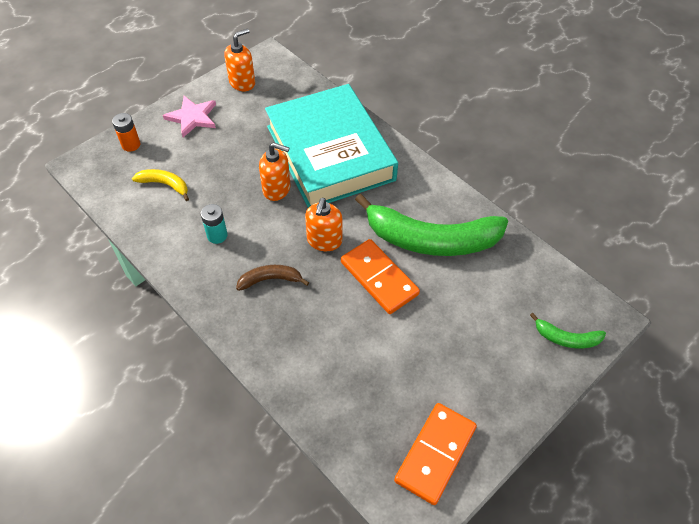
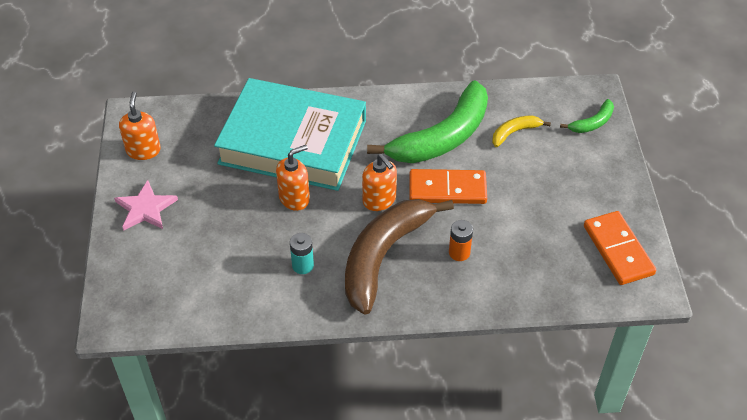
camera: 50 degrees left, 5 degrees down
orange battery [112,113,141,152] -> orange battery moved to [449,220,473,261]
yellow banana [132,169,189,201] -> yellow banana moved to [492,115,551,147]
brown banana [236,265,309,291] -> brown banana [345,199,454,315], size x2.24

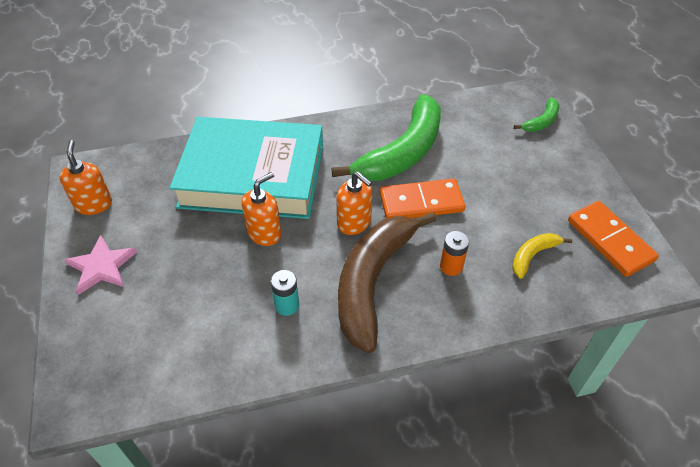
camera: 10 degrees left, 0 degrees up
yellow banana [492,115,551,147] -> yellow banana moved to [512,233,572,279]

